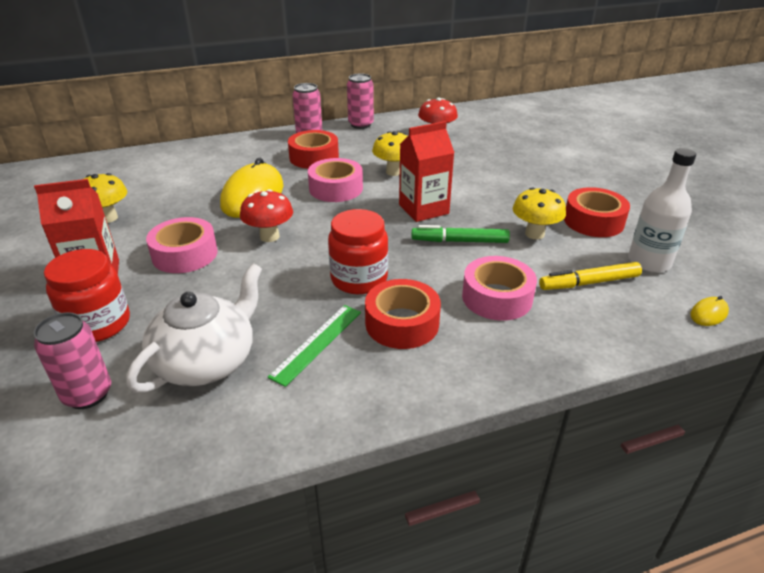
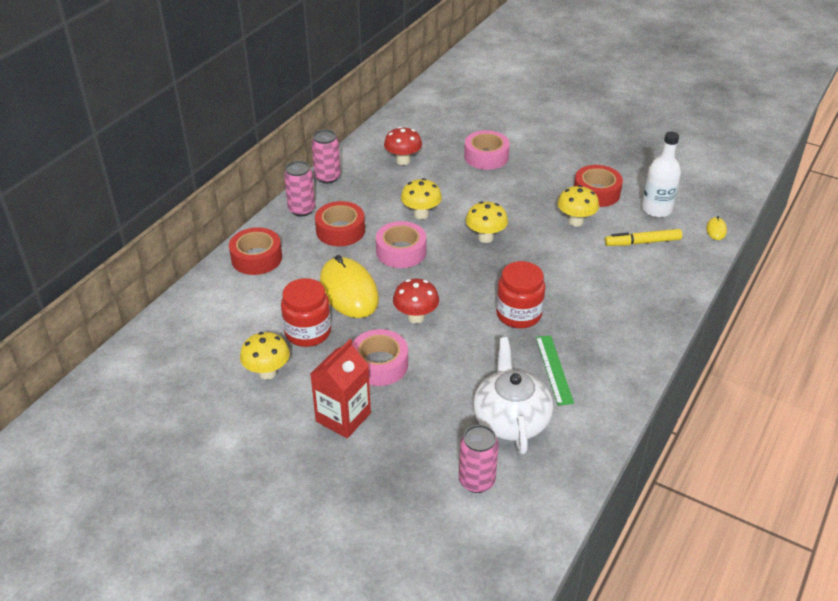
camera: 40 degrees left, 5 degrees up
red jar [44,249,130,342] -> red jar moved to [281,278,331,347]
red tape [365,279,441,349] -> red tape moved to [229,227,282,275]
red carton [399,121,455,222] -> yellow mushroom [466,201,508,243]
green marker [412,225,510,243] -> none
pink tape [462,256,537,321] -> pink tape moved to [464,130,510,170]
yellow marker [539,262,642,290] -> yellow marker turned 45 degrees clockwise [605,229,682,246]

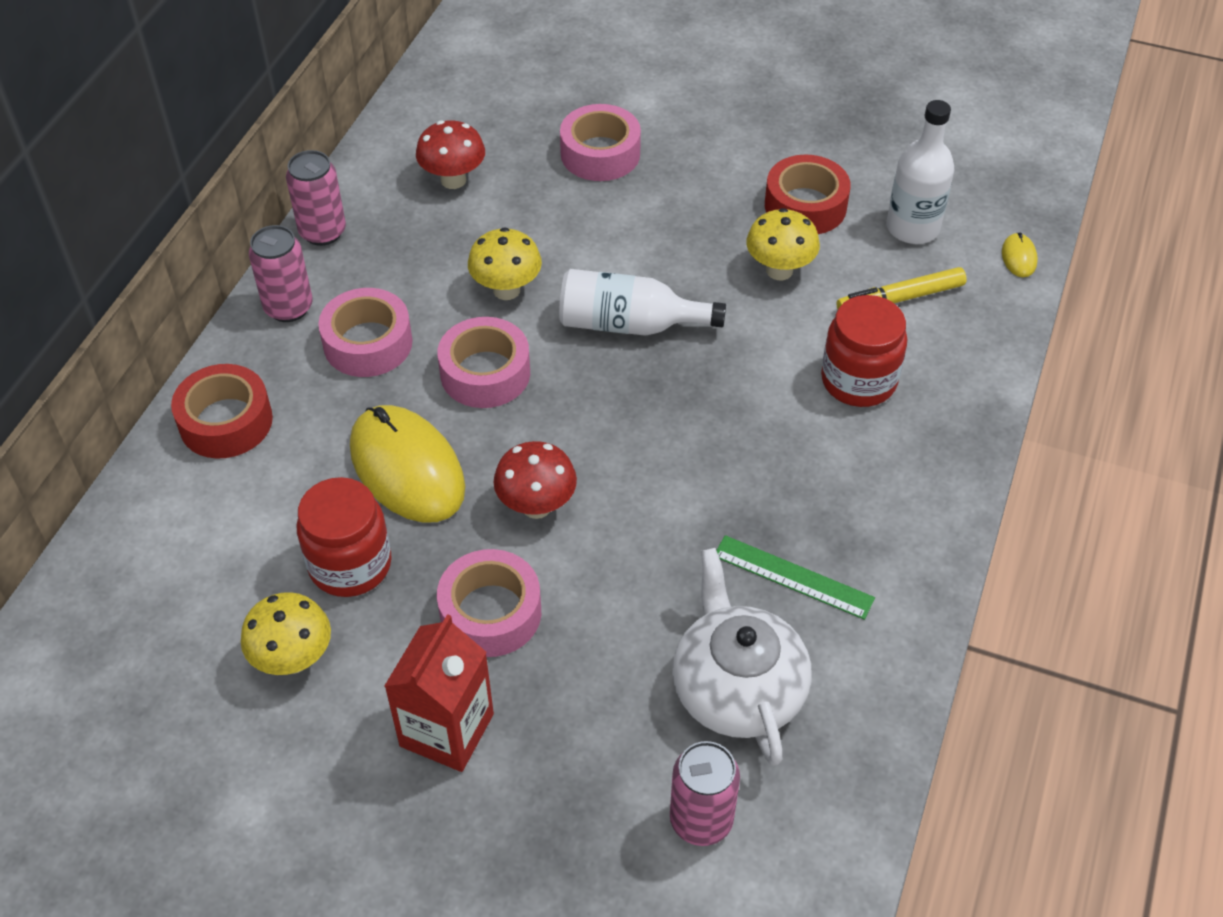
camera: 10 degrees left, 10 degrees up
red tape [315,201,365,246] -> pink tape [318,288,413,377]
yellow mushroom [466,201,508,243] -> white bottle [559,269,726,336]
red jar [496,261,545,328] -> red jar moved to [821,295,907,407]
green ruler [536,335,574,406] -> green ruler turned 45 degrees counterclockwise [716,535,875,620]

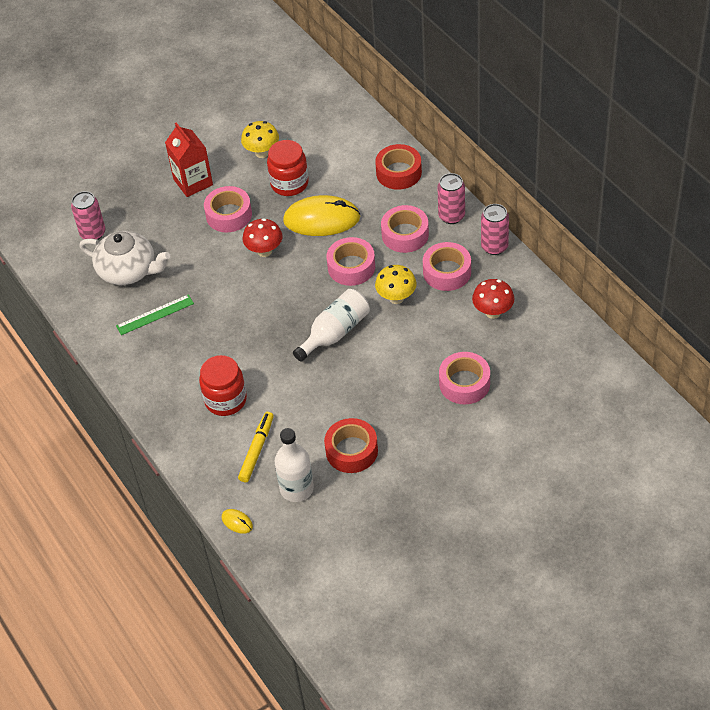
camera: 130 degrees right, 0 degrees up
yellow mushroom [746,208,820,280] -> none
none -> pink tape [423,242,471,291]

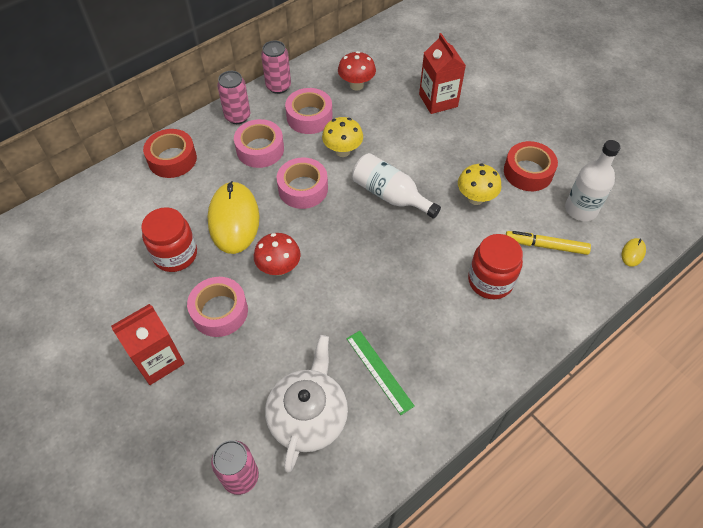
camera: 100 degrees left, 5 degrees up
yellow mushroom [241,121,279,158] -> yellow mushroom moved to [458,163,502,205]
pink tape [439,352,490,404] -> red carton [419,33,466,114]

